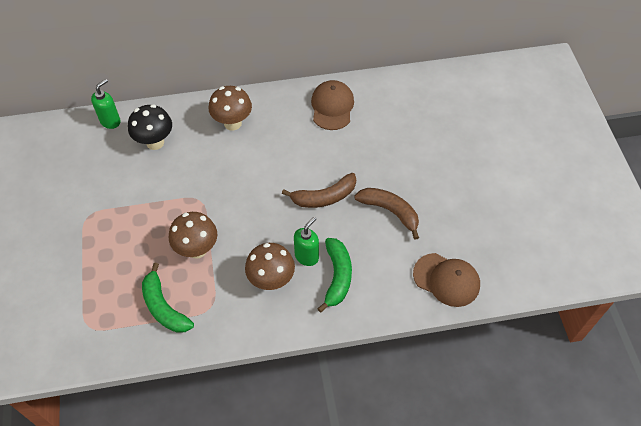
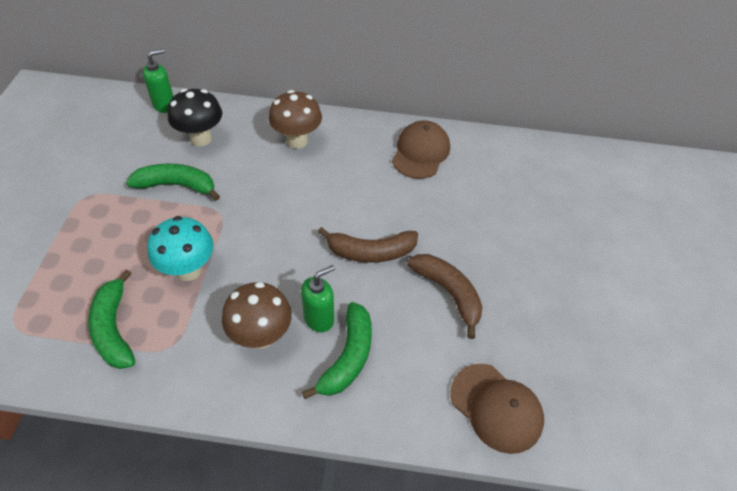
camera: 15 degrees right, 5 degrees down
brown mushroom [169,212,217,259] -> turquoise mushroom [147,216,214,281]
none -> green banana [126,164,220,201]

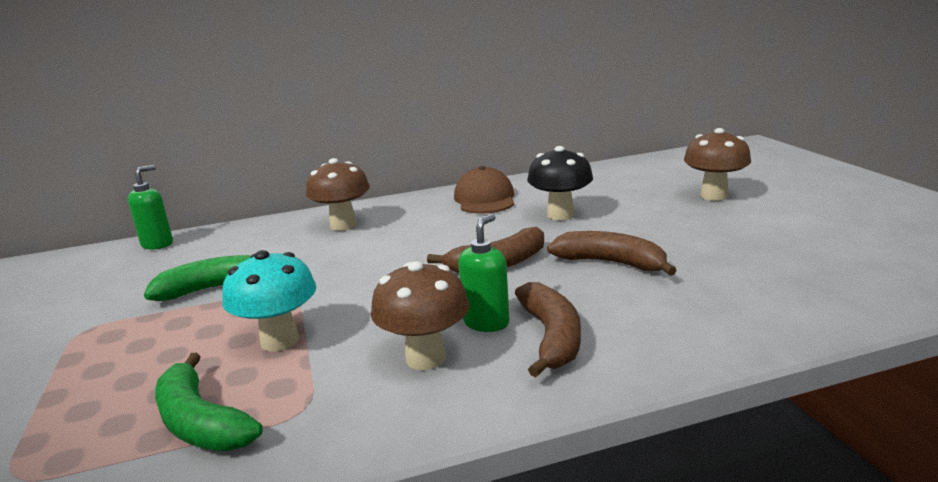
camera: 20 degrees left, 30 degrees down
black mushroom [167,89,222,146] -> black mushroom moved to [527,146,593,220]
green banana [302,302,372,399] -> brown banana [515,282,581,377]
brown cap [450,364,544,454] -> none
none -> brown mushroom [684,128,751,201]

